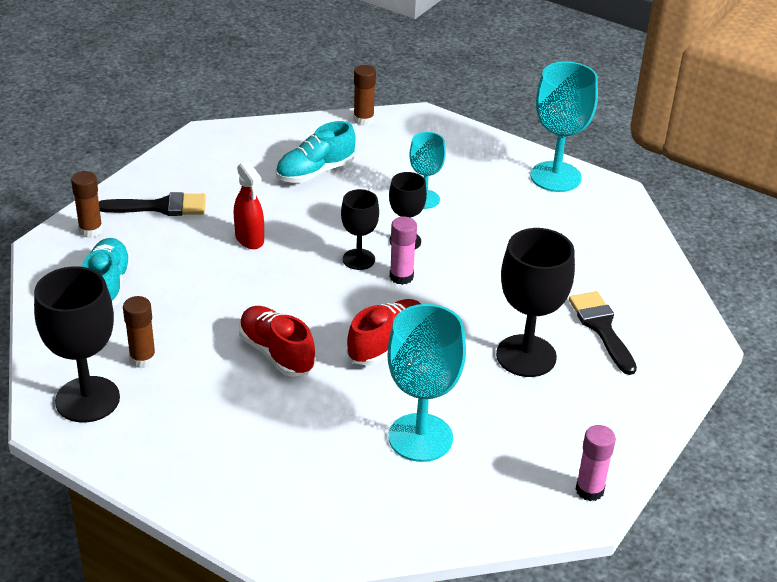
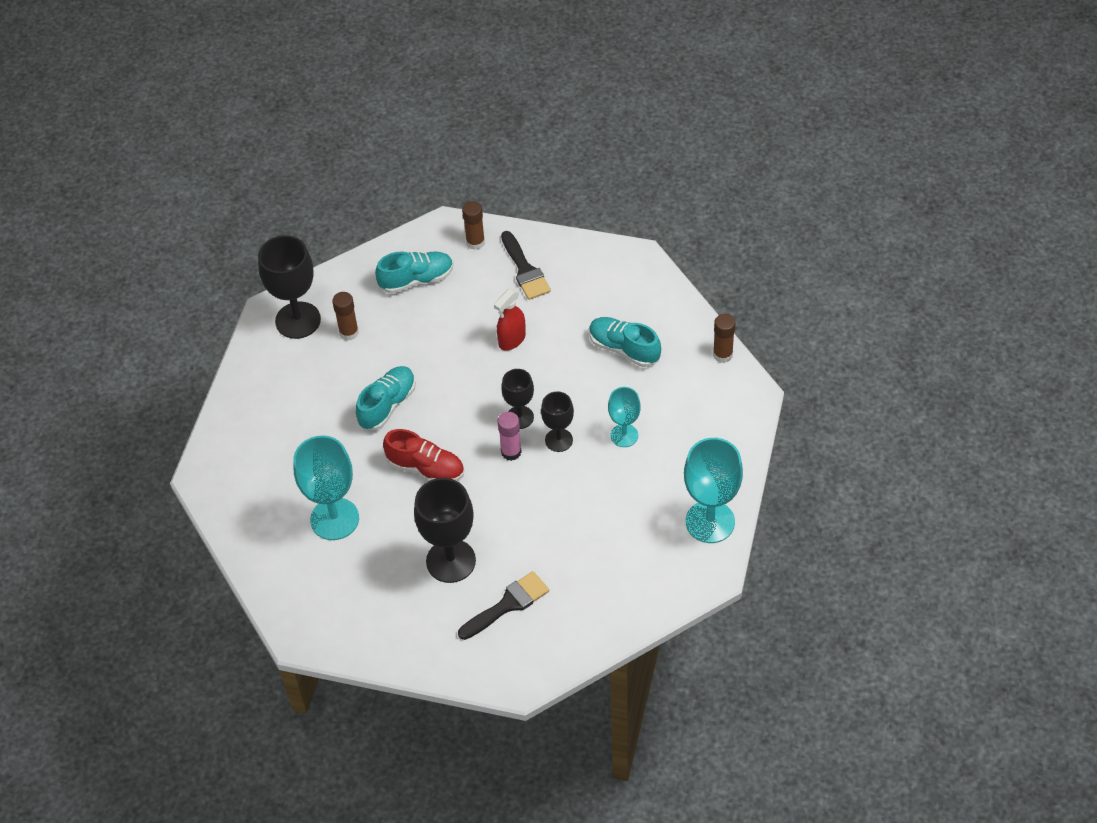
camera: 75 degrees right, 15 degrees up
red shoe [239,306,315,377] -> turquoise shoe [356,366,416,430]
pink glue stick [576,425,616,501] -> none

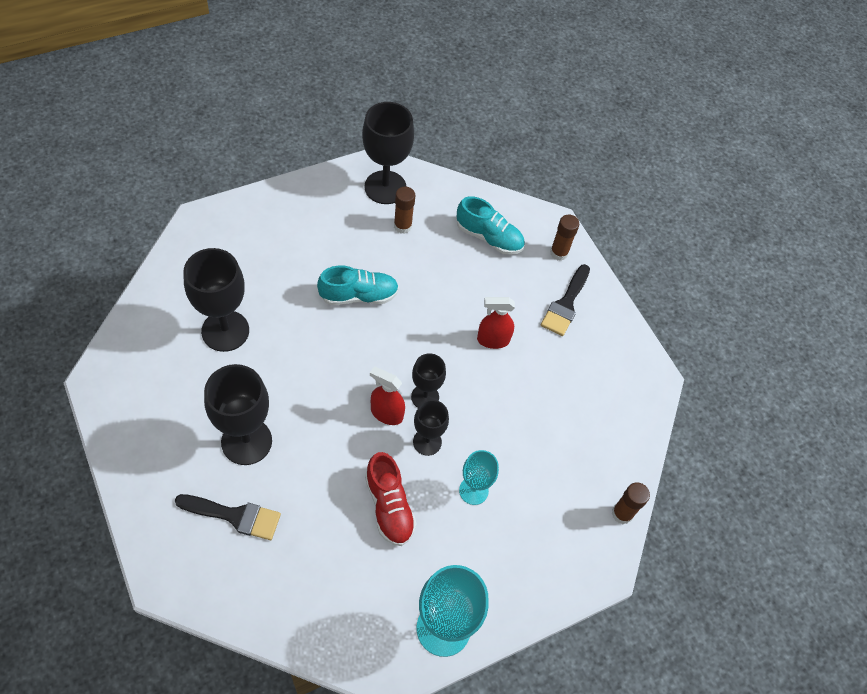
camera: 40 degrees right, 5 degrees up
turquoise goblet [294,435,359,540] -> black goblet [183,248,249,352]
red shoe [383,429,464,481] -> red shoe moved to [365,452,417,546]
pink glue stick [498,412,522,461] -> red spray bottle [370,367,405,425]
turquoise shoe [589,317,661,367] -> none

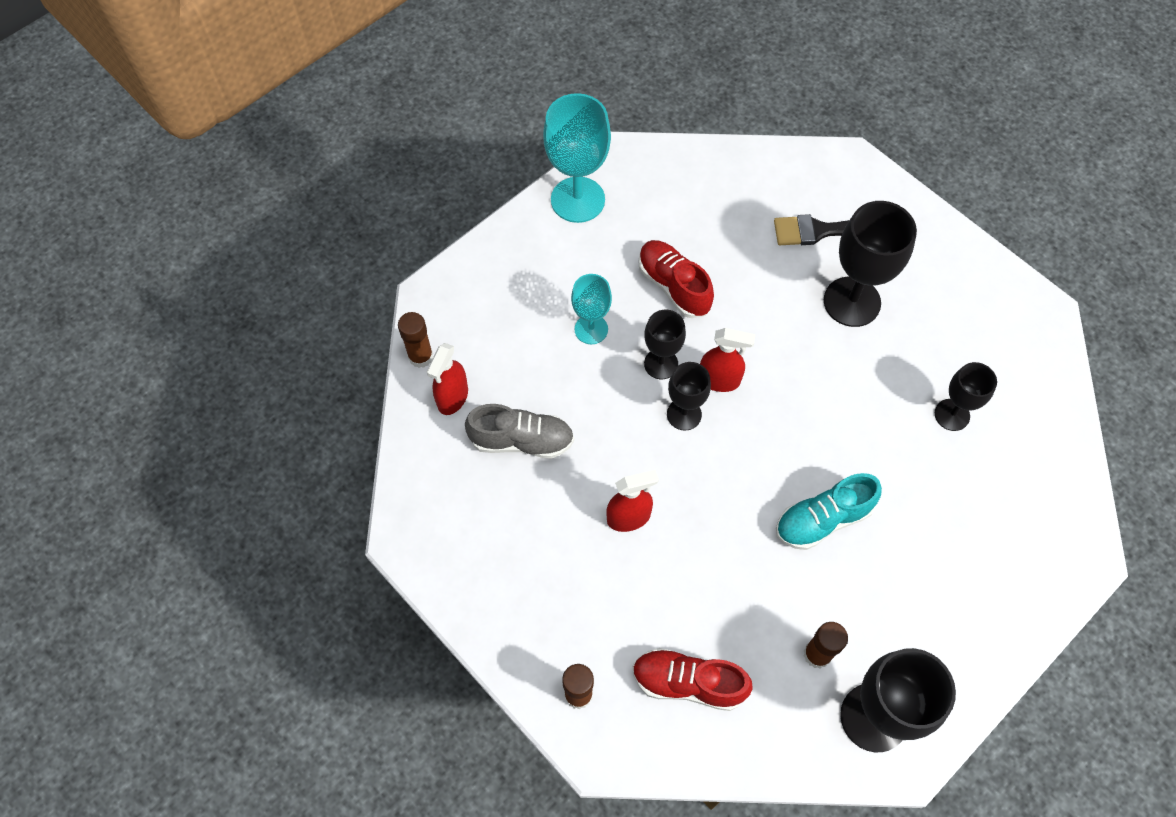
camera: 170 degrees right, 5 degrees up
black goblet [183,248,249,352] -> black goblet [935,362,997,431], size x0.58
turquoise shoe [457,196,525,255] -> red shoe [633,648,753,711]
black brush [541,264,590,336] -> none
none -> red spray bottle [427,343,468,415]
none -> grey shoe [465,404,574,459]

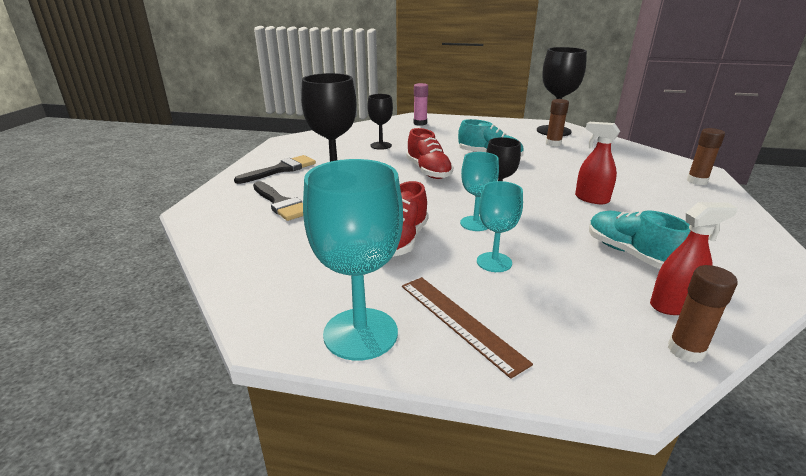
camera: 125 degrees left, 35 degrees down
grey shoe [465,404,574,459] -> turquoise shoe [589,210,691,269]
red shoe [633,648,753,711] -> red shoe moved to [406,128,453,179]
black goblet [644,310,686,379] -> turquoise goblet [460,152,499,231]
red spray bottle [700,328,755,392] -> none
none -> black brush [234,155,316,184]
none -> brown ruler [402,277,533,379]
none -> pink glue stick [414,83,428,126]

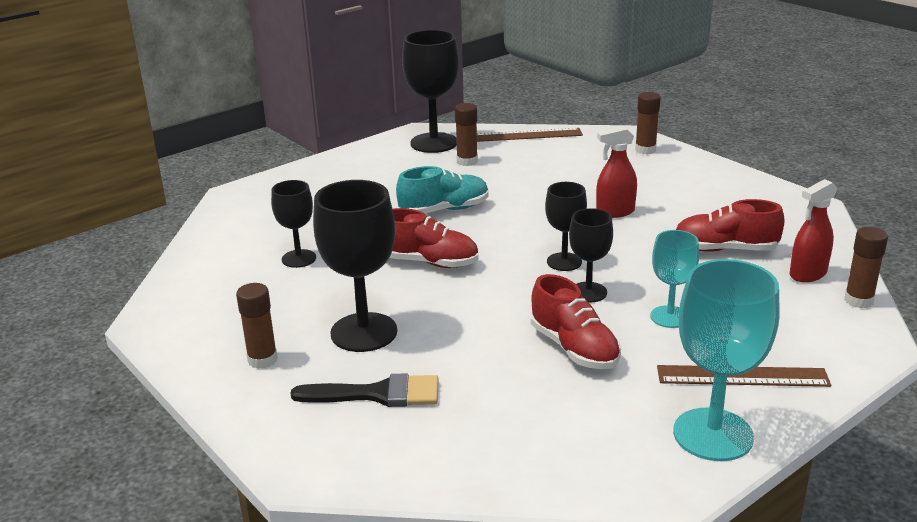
camera: 50 degrees left, 0 degrees up
black brush [234,155,316,184] -> brown glue stick [236,283,278,369]
pink glue stick [414,83,428,126] -> none
turquoise goblet [460,152,499,231] -> black goblet [569,208,613,302]
turquoise shoe [589,210,691,269] -> red shoe [676,199,785,252]
red spray bottle [650,202,738,315] -> red spray bottle turned 150 degrees counterclockwise [790,179,837,282]
none -> brown ruler [477,128,583,142]

